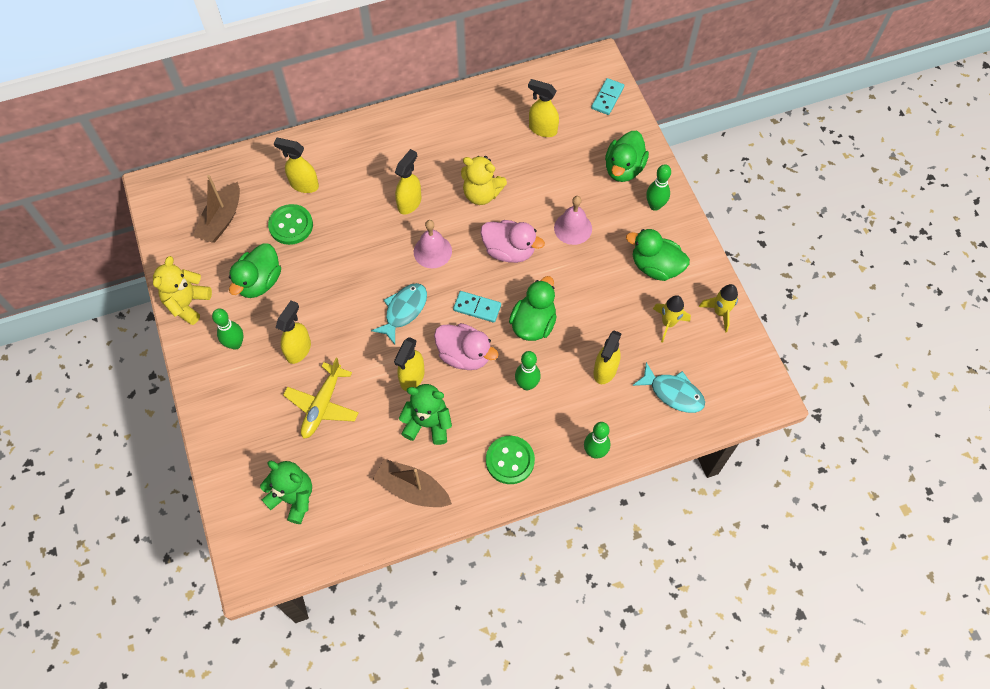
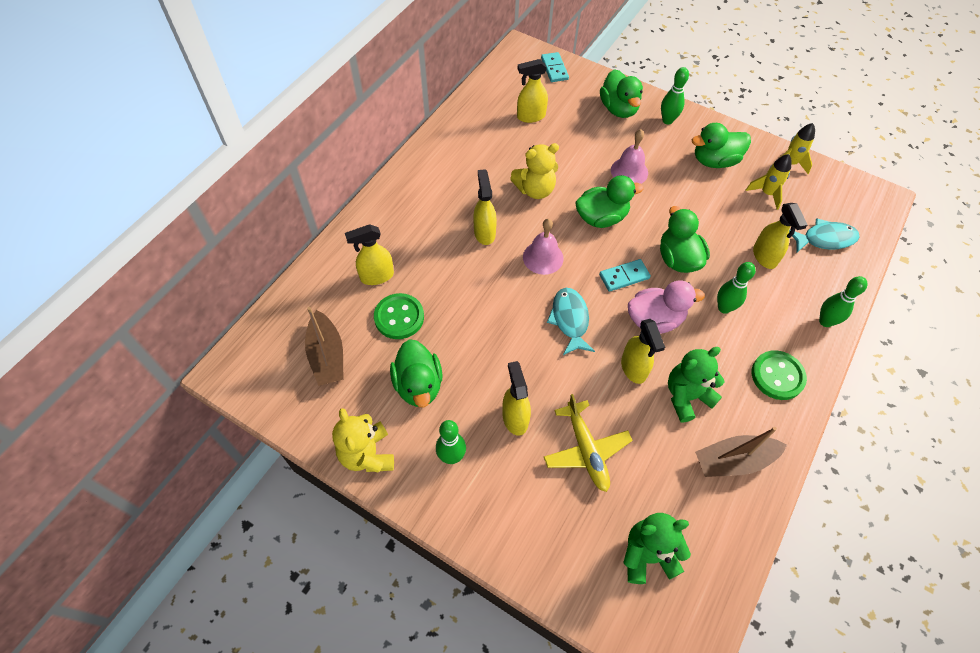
camera: 40 degrees left, 5 degrees down
pink duck [481,220,545,263] -> green duck [575,175,644,228]

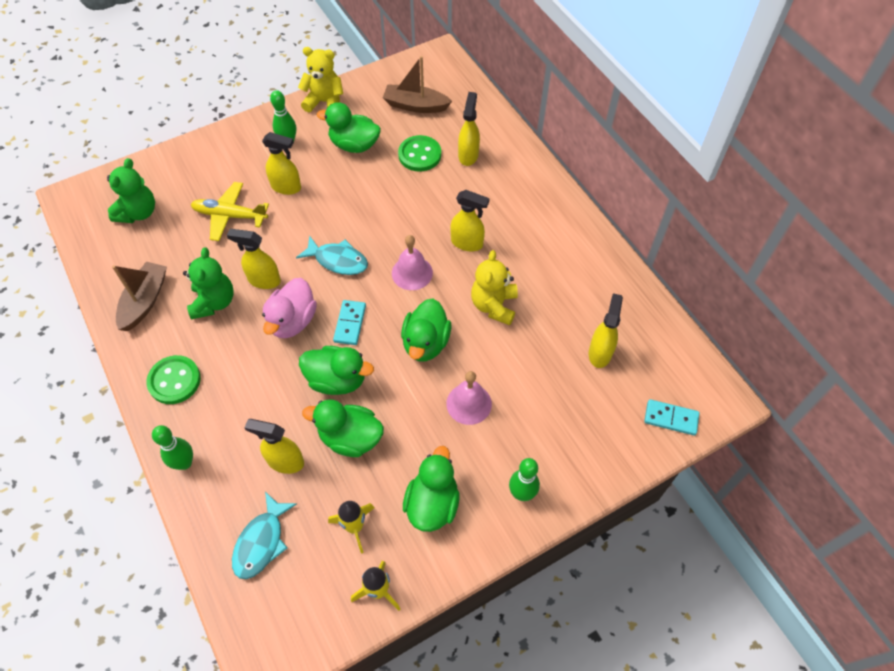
camera: 120 degrees right, 0 degrees up
green duck [600,69,643,118] -> green duck moved to [302,399,384,457]
green bowling pin [717,262,756,314] -> none

